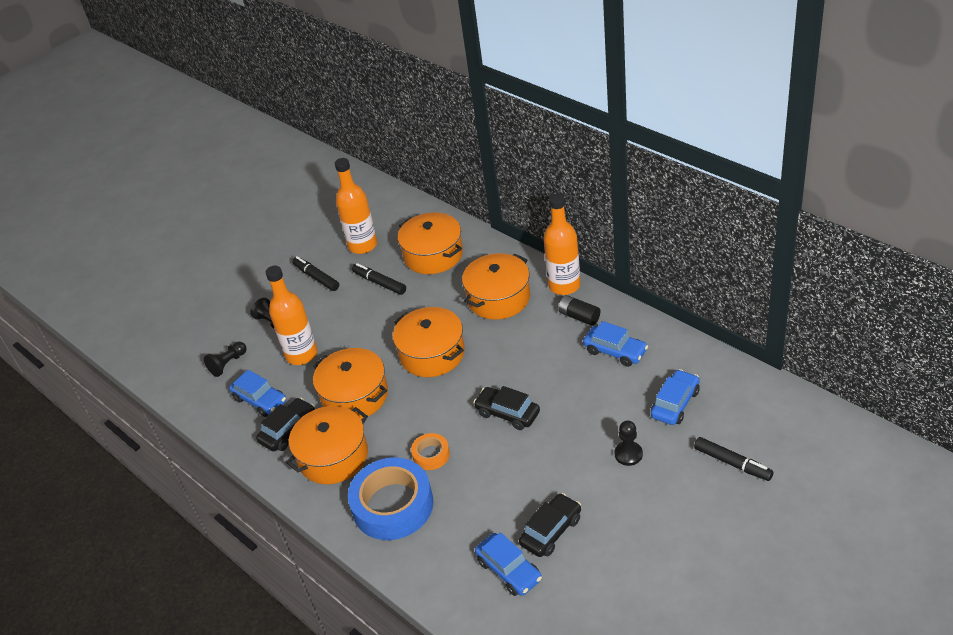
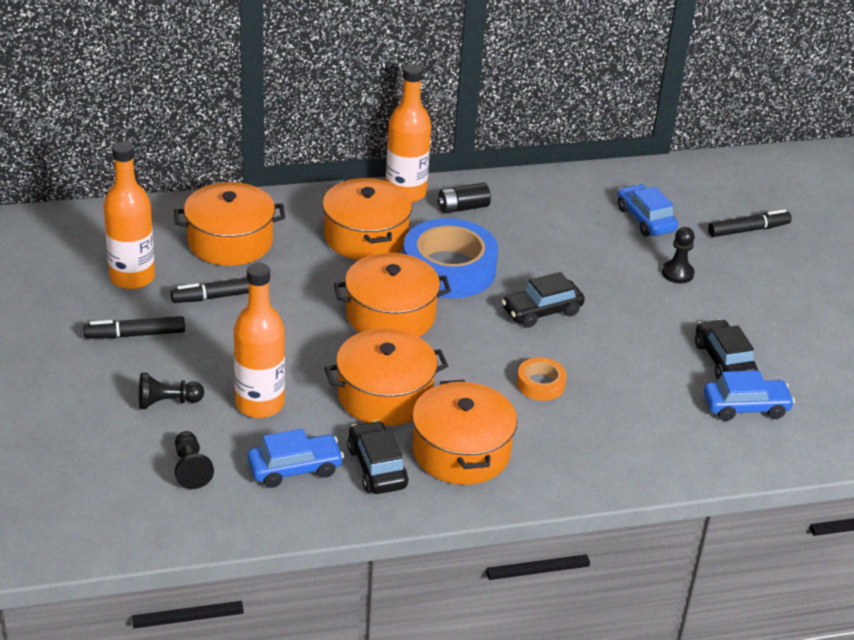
camera: 65 degrees left, 5 degrees down
blue tape [348,458,433,540] -> blue tape moved to [403,218,498,298]
blue car [583,321,648,367] -> none

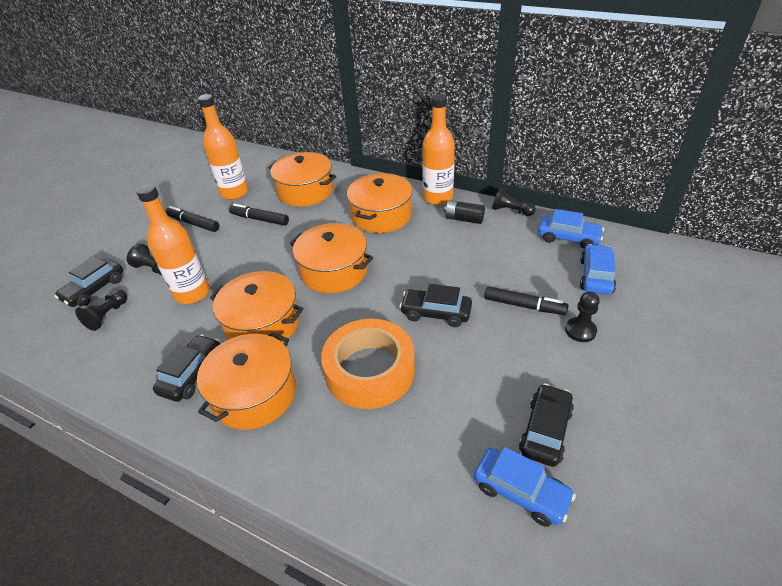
camera: 45 degrees right, 5 degrees up
blue car [247,429,344,488] -> blue car moved to [538,209,604,249]
blue tape [403,218,498,298] -> none
orange tape [517,357,567,401] -> orange tape [321,319,415,409], size x2.10
black marker [708,209,792,237] -> black marker moved to [484,286,568,315]
none -> black car [54,256,123,307]
none -> black pawn [492,187,536,216]

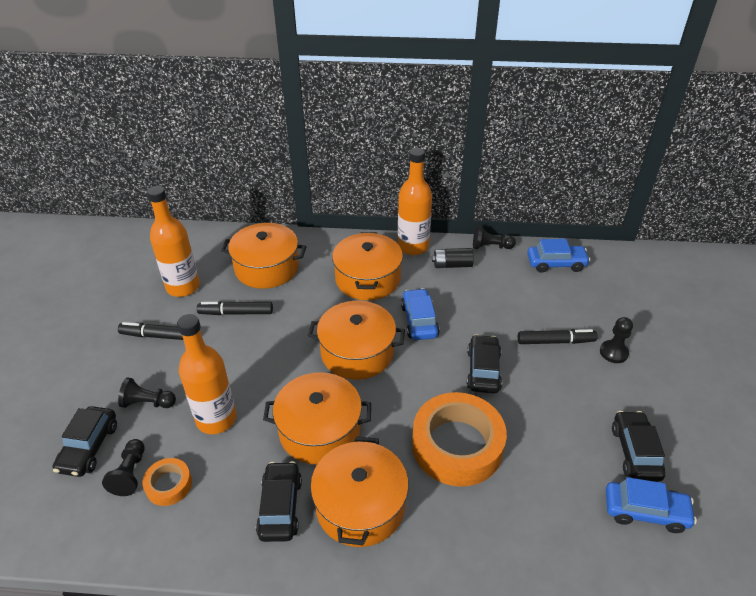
camera: 25 degrees left, 0 degrees up
black car [399,284,472,327] -> black car turned 105 degrees clockwise [467,334,502,393]
blue car [580,244,616,295] -> blue car moved to [401,288,440,340]
none -> orange tape [142,458,192,506]

